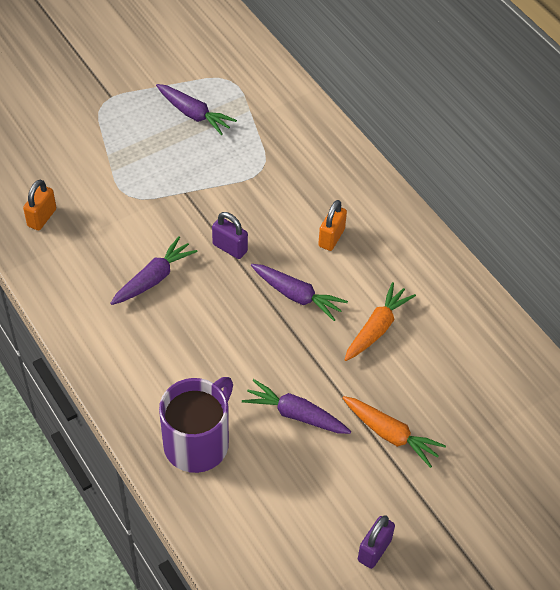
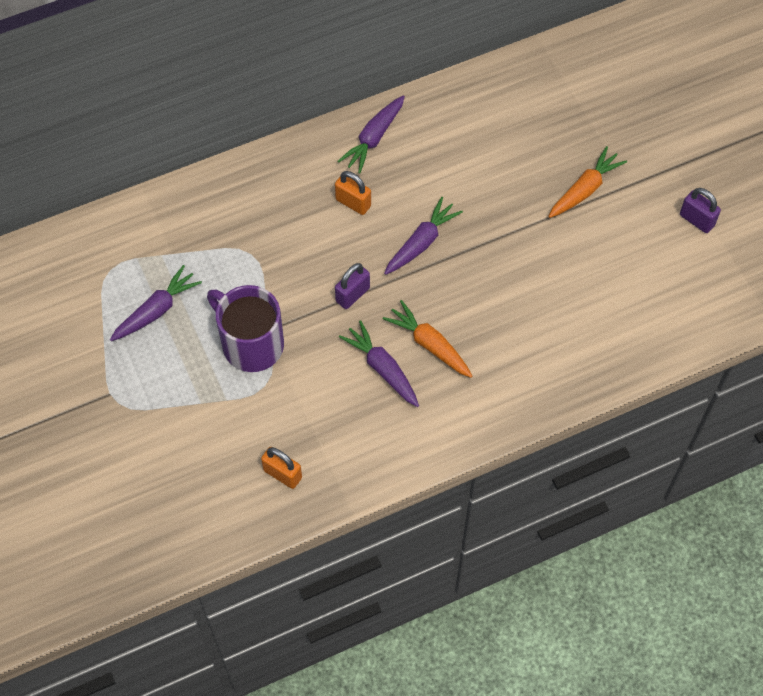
camera: 80 degrees left, 10 degrees up
purple mug [159,377,233,473] -> purple mug moved to [207,285,284,372]
purple carrot [242,379,351,434] -> purple carrot moved to [338,95,405,174]
orange carrot [344,282,416,361] -> orange carrot moved to [383,300,473,378]

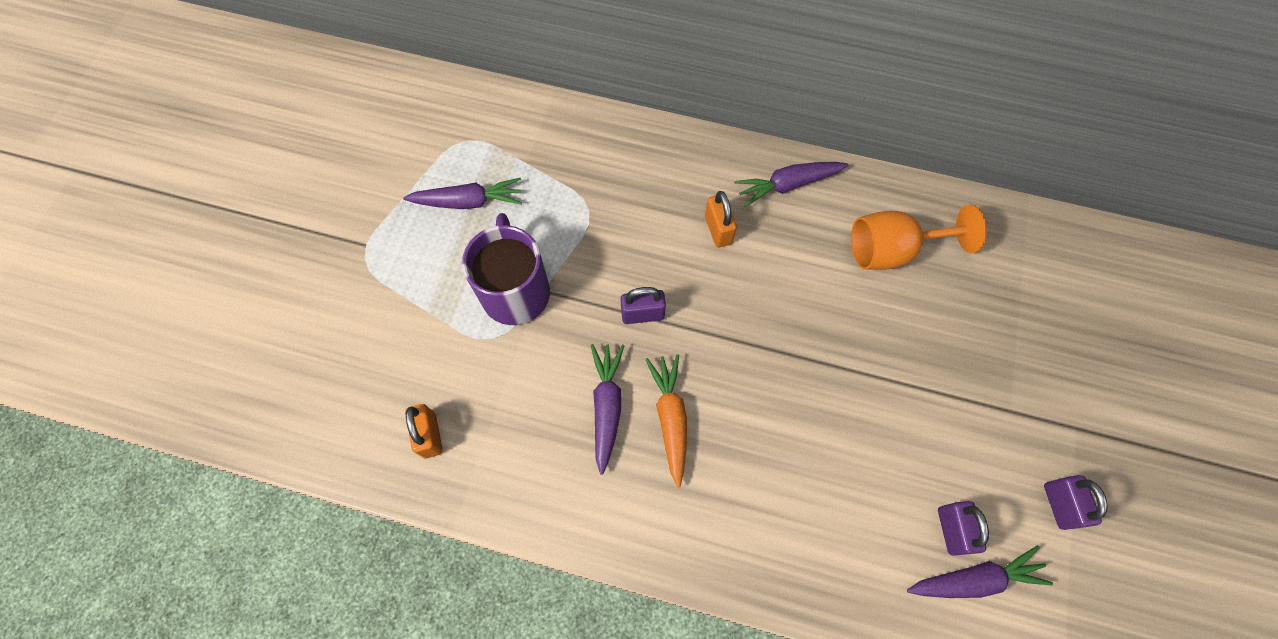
camera: 40 degrees right, 5 degrees up
purple carrot [384,197,463,275] -> purple carrot moved to [907,546,1053,598]
orange carrot [548,146,627,218] -> none
none -> orange goblet [851,205,987,270]
none -> purple padlock [938,501,989,556]

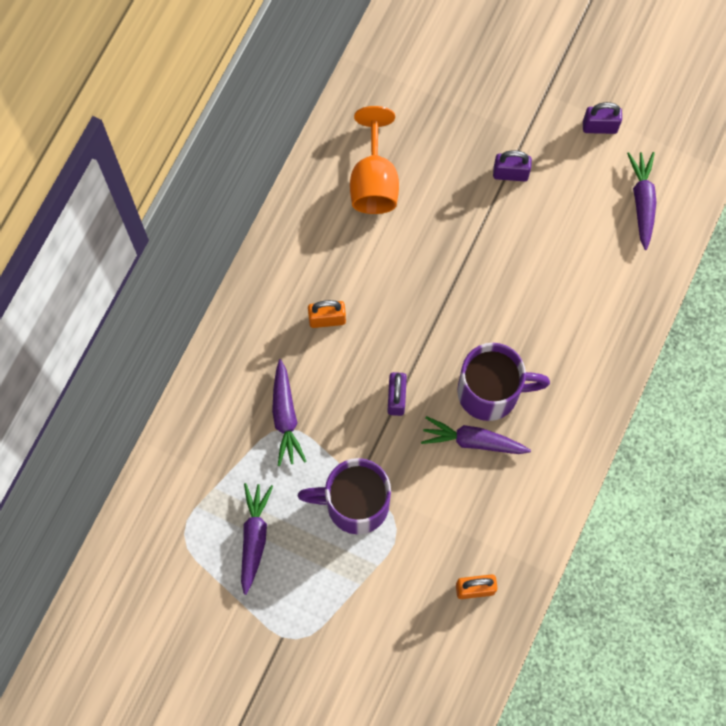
camera: 80 degrees left, 5 degrees up
orange carrot [645,354,687,487] -> purple mug [457,343,550,421]
purple carrot [735,162,848,207] -> purple carrot moved to [272,359,307,466]
purple padlock [938,501,989,556] -> purple padlock moved to [493,150,532,181]

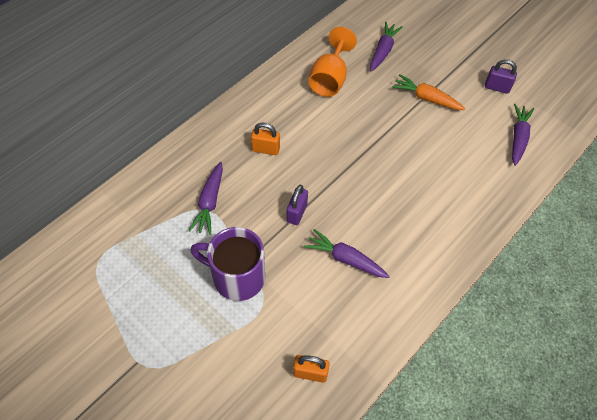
camera: 15 degrees right, 15 degrees down
purple carrot [241,483,273,595] -> purple carrot moved to [370,22,403,72]
purple mug [457,343,550,421] -> none
purple padlock [493,150,532,181] -> orange carrot [392,74,465,110]

